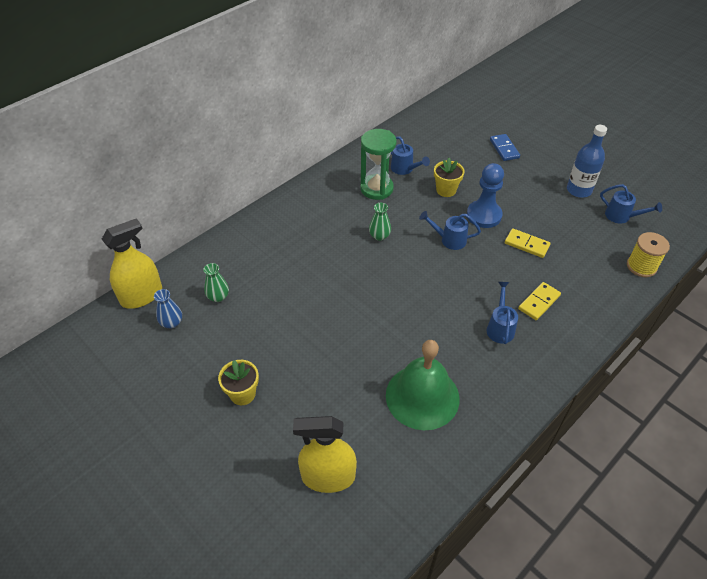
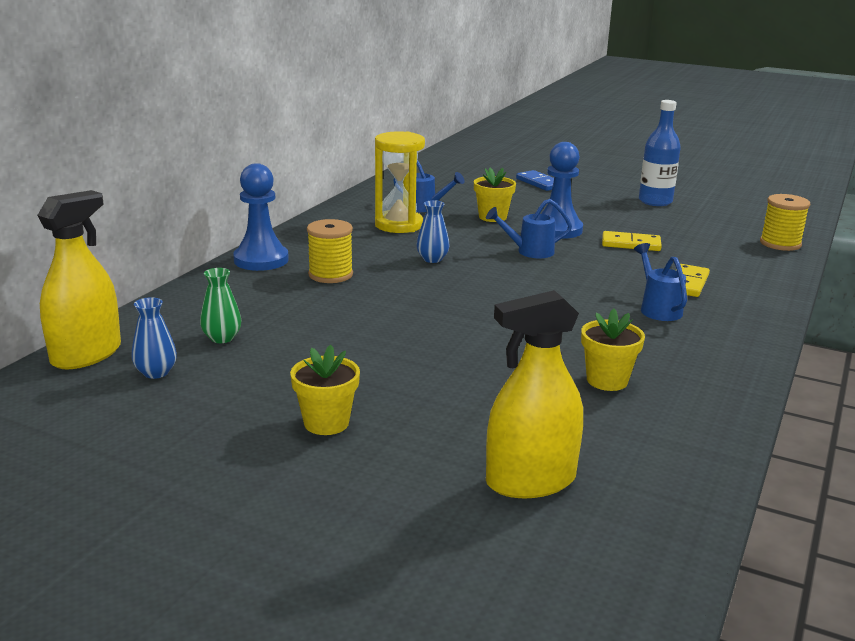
camera: 20 degrees left, 25 degrees down
green hourglass [360,129,396,200] -> yellow hourglass [375,131,425,233]
green vase [369,203,391,241] -> blue vase [416,200,450,263]
green bell [386,340,460,430] -> yellow flower pot [581,309,645,391]
blue watering can [600,184,662,223] -> none
none -> blue pawn [233,163,289,271]
none -> yellow spool [307,219,353,283]

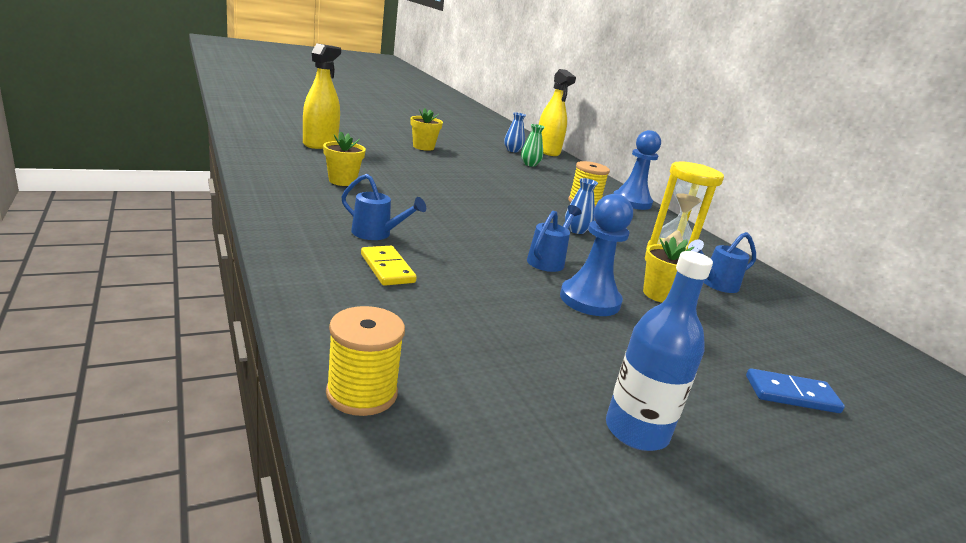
camera: 125 degrees right, 0 degrees up
yellow domino [602,231,662,251] -> none

